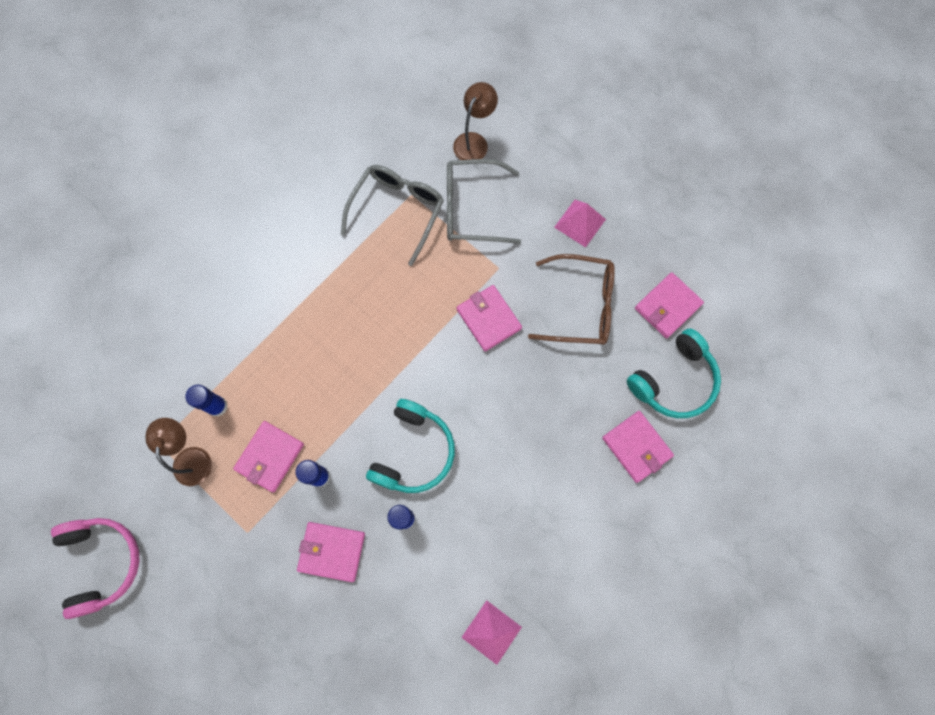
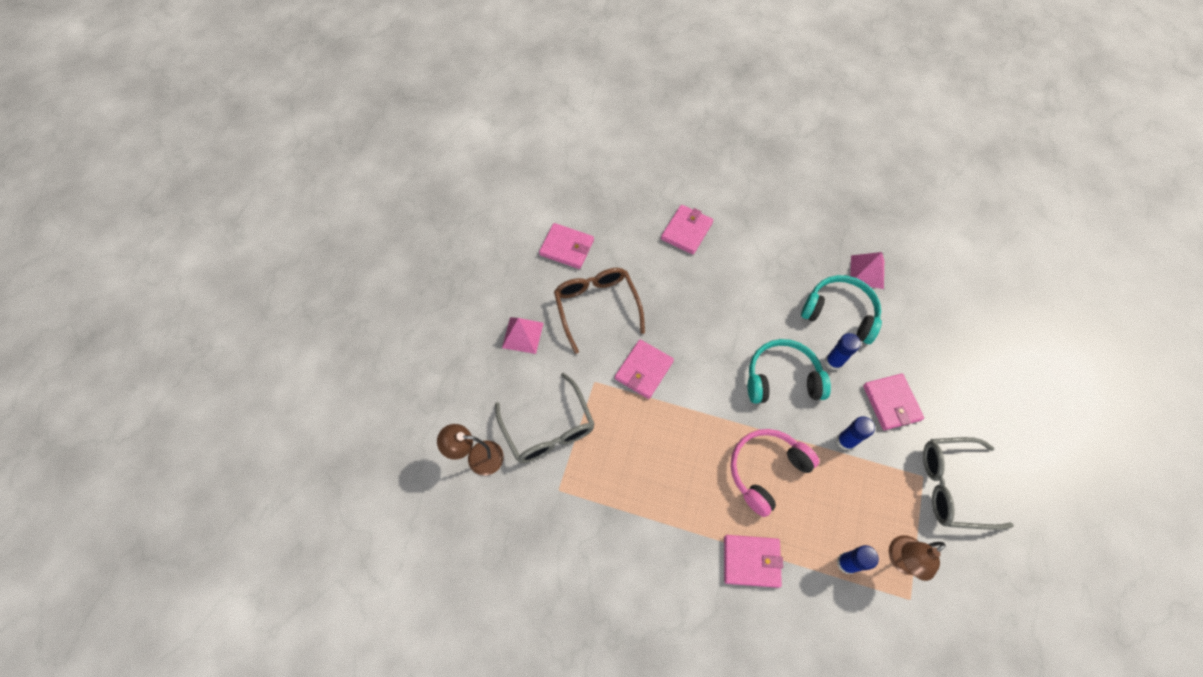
camera: 115 degrees left, 10 degrees down
pink headphones [51,518,140,619] -> pink headphones moved to [731,429,819,517]
pink wallet [233,421,304,493] -> pink wallet moved to [724,535,783,588]
grey glasses [341,165,444,266] -> grey glasses moved to [923,437,1014,530]
turquoise headphones [627,329,721,418] -> turquoise headphones moved to [801,275,882,344]

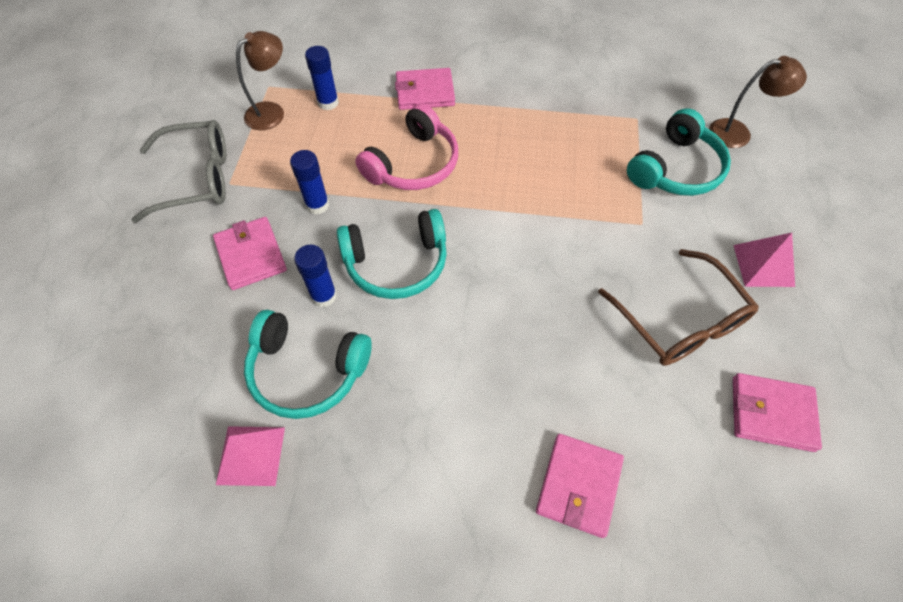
camera: 170 degrees right, 5 degrees down
grey glasses [495,373,595,463] -> turquoise headphones [627,108,731,196]
pink wallet [615,339,674,399] -> none

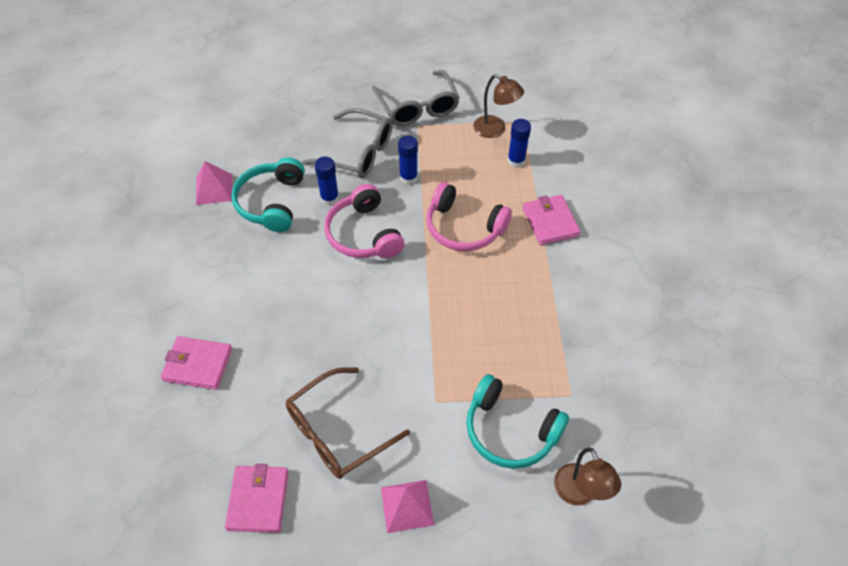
camera: 80 degrees right, 5 degrees down
pink wallet [213,217,287,290] -> grey glasses [302,108,393,178]
turquoise headphones [337,209,447,299] -> pink headphones [324,184,404,259]

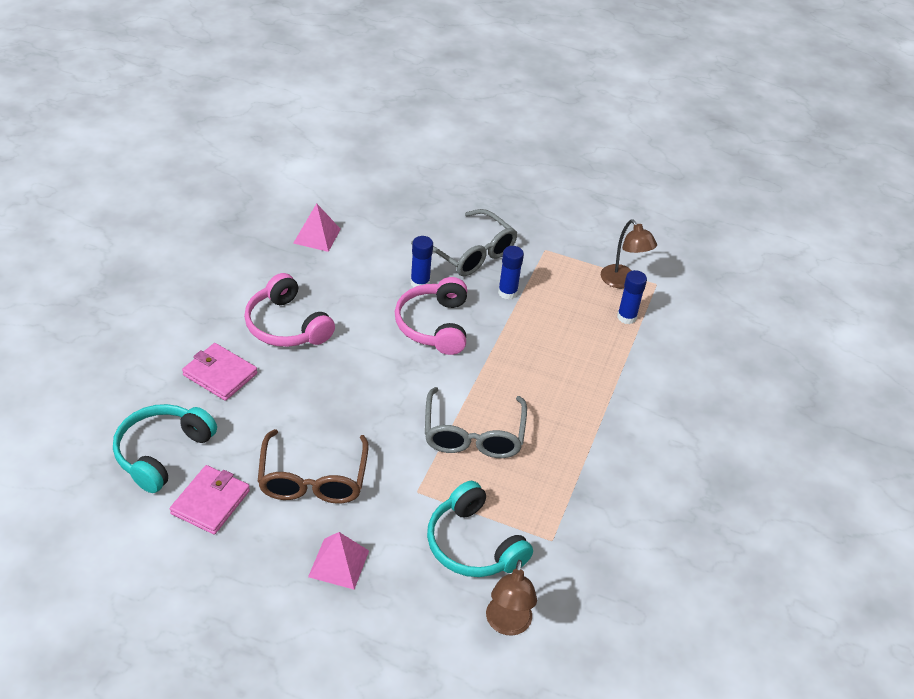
camera: 20 degrees right, 10 degrees down
turquoise headphones [231,157,305,232] -> turquoise headphones moved to [113,404,217,493]
brown glasses [285,367,410,479] -> brown glasses turned 75 degrees counterclockwise [257,429,369,504]
grey glasses [372,70,460,126] -> grey glasses moved to [425,387,527,458]
pink headphones [426,182,512,251] -> pink headphones moved to [244,273,335,347]
pink wallet [523,195,581,245] -> none

